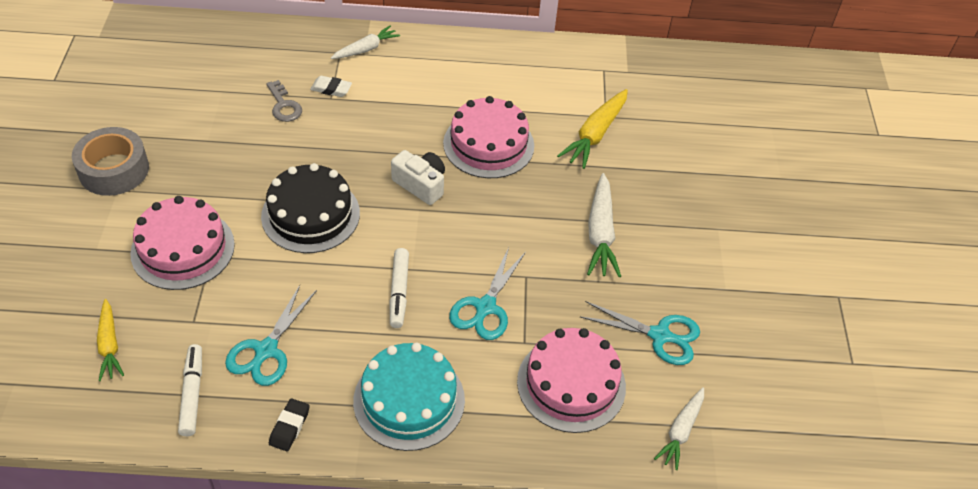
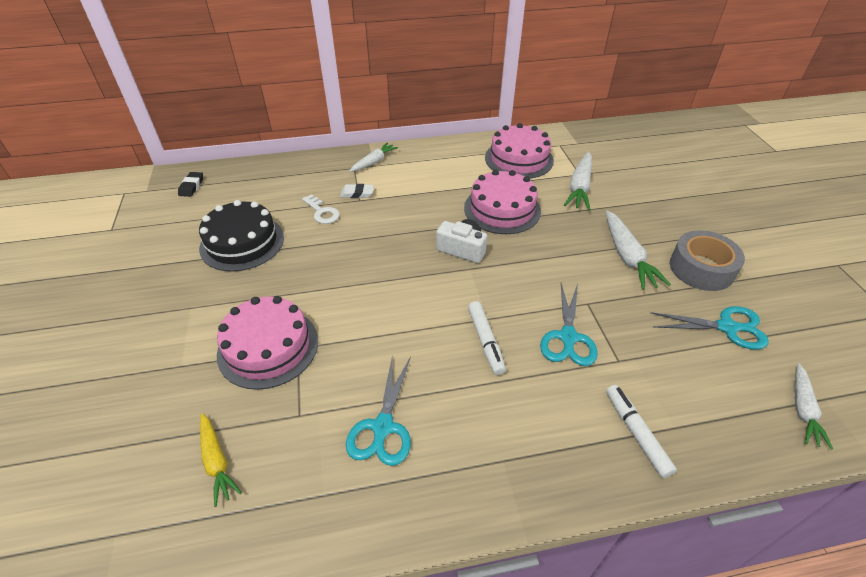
camera: 10 degrees left, 5 degrees down
grey tape [72,127,149,196] -> grey tape moved to [670,230,745,291]
white marker [178,344,202,436] -> white marker moved to [606,385,677,478]
black cake [261,163,360,253] -> black cake moved to [199,200,284,272]
grey key [266,80,302,122] -> white key [302,194,340,224]
black eraser [269,398,310,451] -> black eraser moved to [178,172,203,197]
turquoise cake [353,343,465,451] -> none
pink cake [517,328,626,433] -> pink cake moved to [485,123,554,179]
yellow carrot [557,89,628,169] -> white carrot [564,152,592,211]

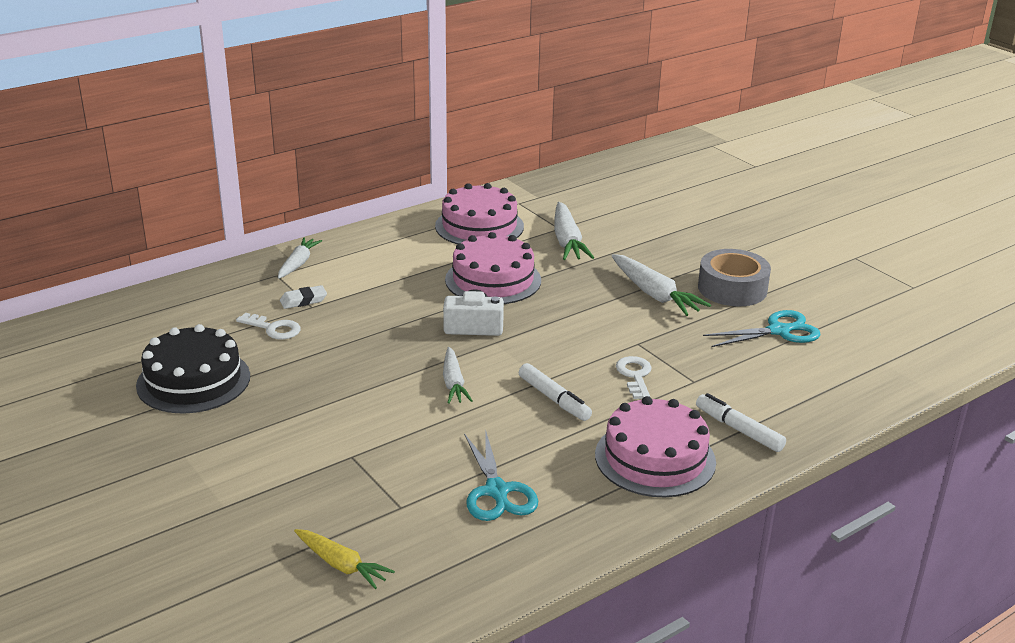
camera: 25 degrees left, 15 degrees down
black eraser [178,172,203,197] -> none
pink cake [217,296,318,390] -> pink cake moved to [595,396,716,497]
turquoise scissors [540,283,598,366] -> white key [616,356,652,399]
white carrot [795,363,833,450] -> white carrot moved to [443,347,473,404]

